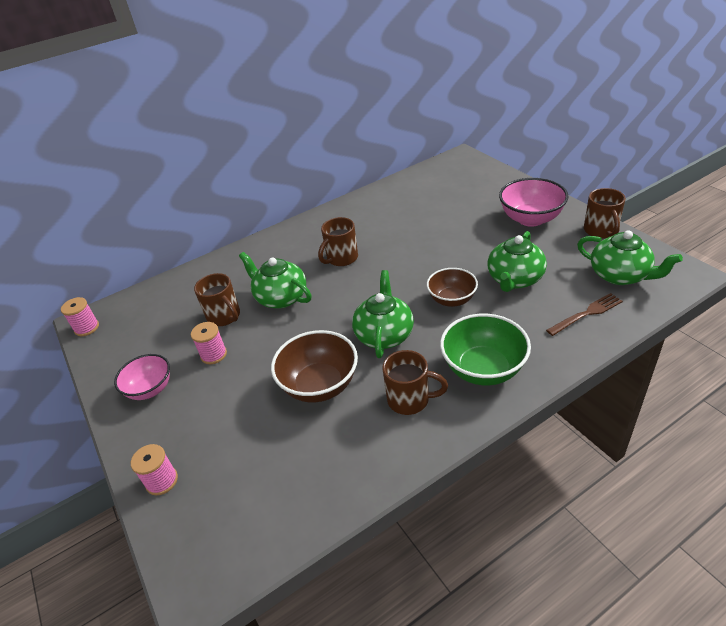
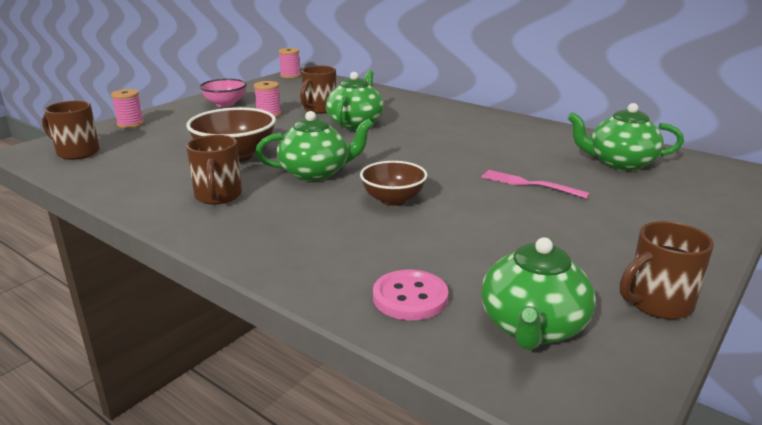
camera: 65 degrees right, 15 degrees down
brown mug [318,217,358,266] -> brown mug moved to [42,101,100,160]
green bowl [440,314,531,385] -> none
green teapot [487,231,547,292] -> green teapot moved to [568,103,684,171]
pink bowl [499,178,569,227] -> none
brown fork [546,293,623,336] -> pink button [373,270,448,320]
none -> pink fork [481,170,590,199]

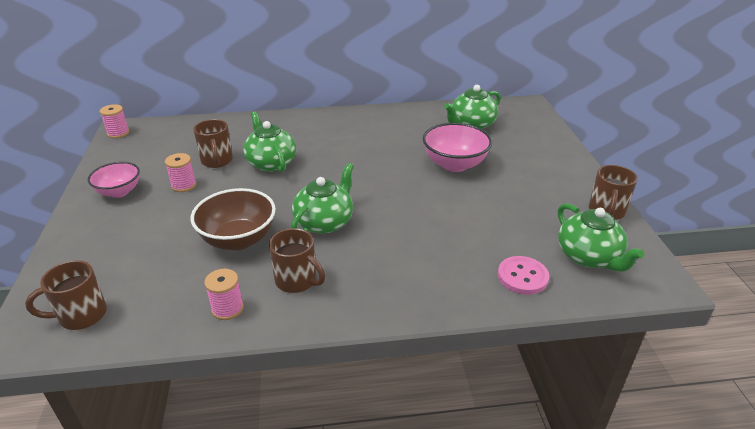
camera: 45 degrees left, 10 degrees up
pink spool [111,89,144,128] -> pink spool moved to [204,269,244,320]
brown bowl [360,161,427,206] -> none
pink fork [481,170,590,199] -> pink bowl [423,123,492,172]

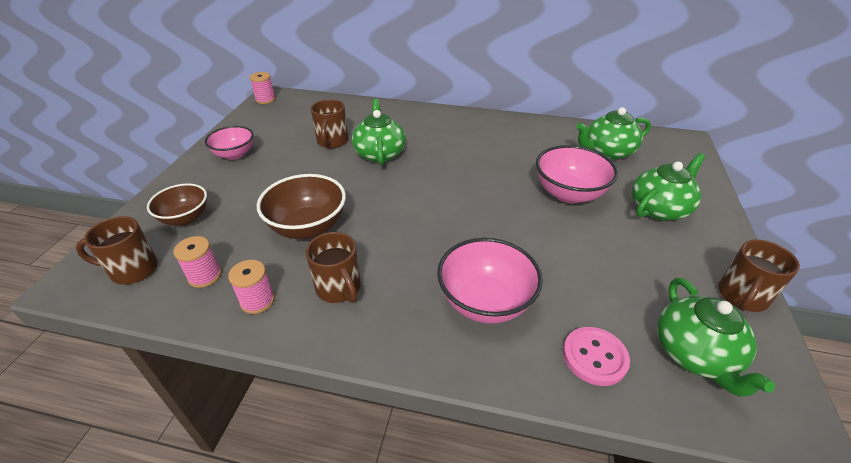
camera: 20 degrees right, 5 degrees up
pink spool [165,153,196,192] -> pink spool moved to [173,236,221,288]
green teapot [291,163,354,234] -> green teapot moved to [632,153,705,221]
none -> brown bowl [147,184,207,226]
none -> pink bowl [437,238,543,324]

